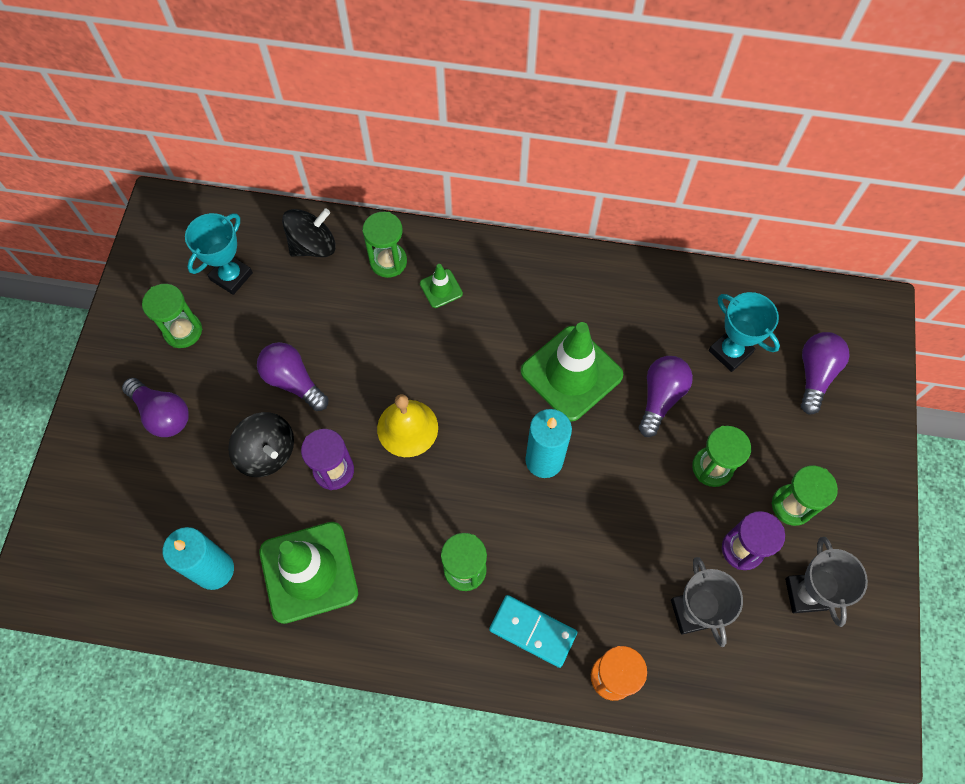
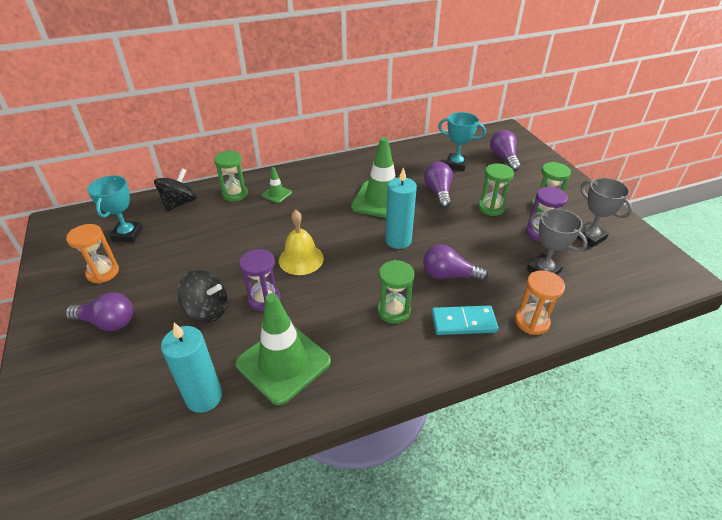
camera: 30 degrees left, 25 degrees down
green hourglass [142,284,202,348] -> orange hourglass [66,224,119,284]
purple light bulb [257,342,329,411] -> purple light bulb moved to [423,245,488,282]

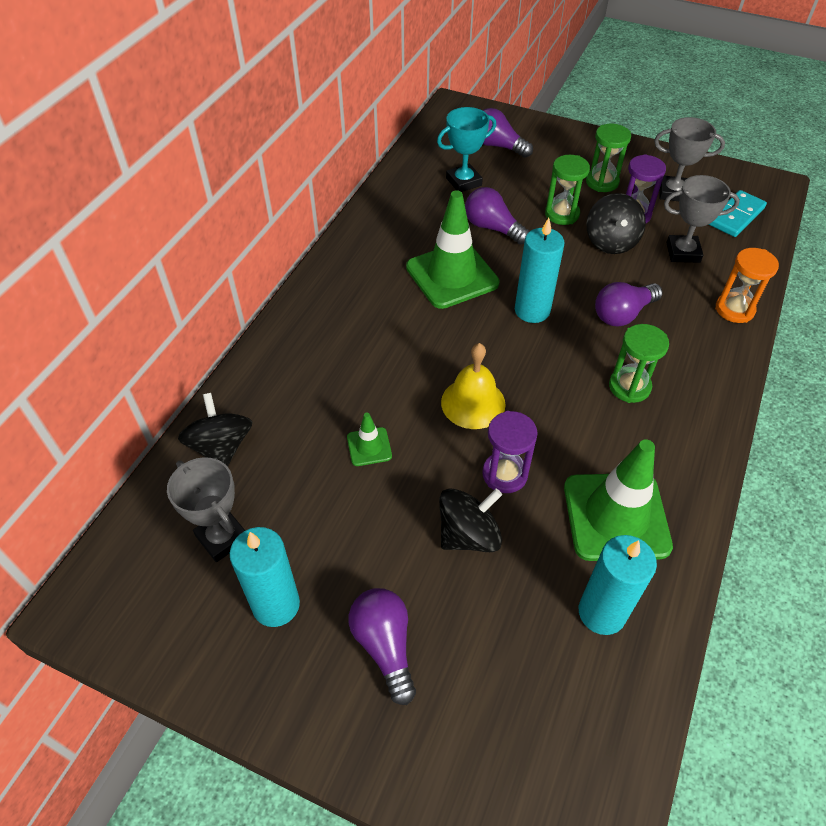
camera: 45 degrees left, 10 degrees up
purple light bulb [65,292,133,331] -> purple light bulb turned 75 degrees counterclockwise [349,588,416,705]
orange hourglass [66,224,119,284] -> turquoise candle [230,527,300,627]
turquoise trophy [87,175,143,242] -> grey trophy [167,457,245,562]
green hourglass [214,150,248,202] -> none
green traffic cone [262,167,292,203] -> green traffic cone moved to [347,413,392,466]
turquoise domino [431,305,499,335] -> turquoise domino moved to [709,190,767,237]
none -> black spinning top [586,193,646,254]

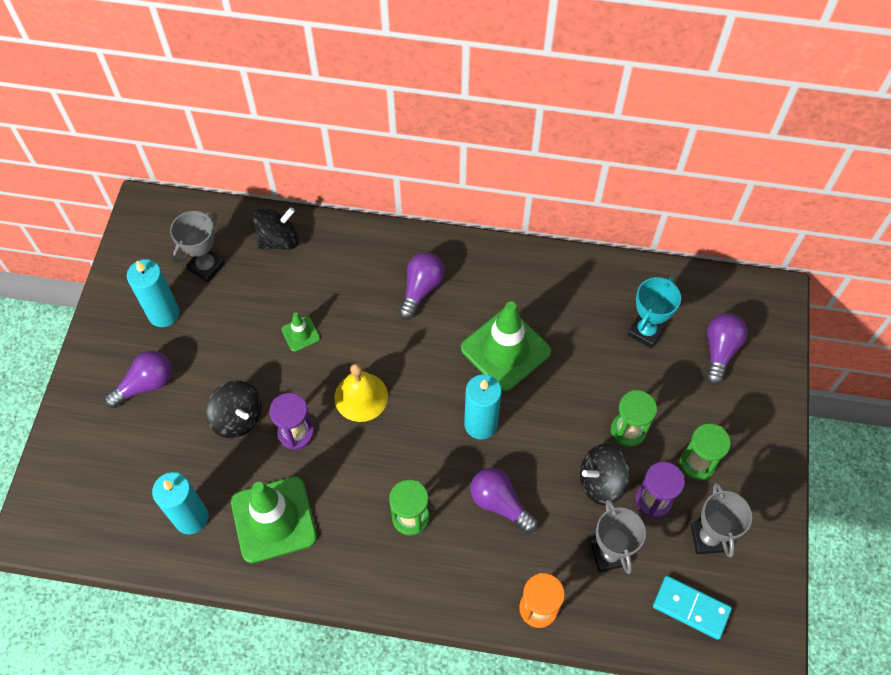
camera: 75 degrees right, 10 degrees up
turquoise trophy [437,107,496,192] -> turquoise trophy turned 75 degrees clockwise [627,277,681,348]
purple light bulb [465,187,530,245] -> purple light bulb moved to [399,252,445,320]

